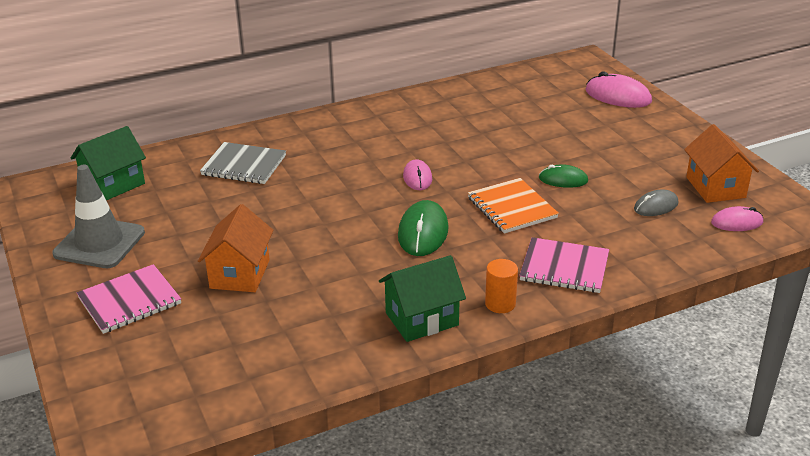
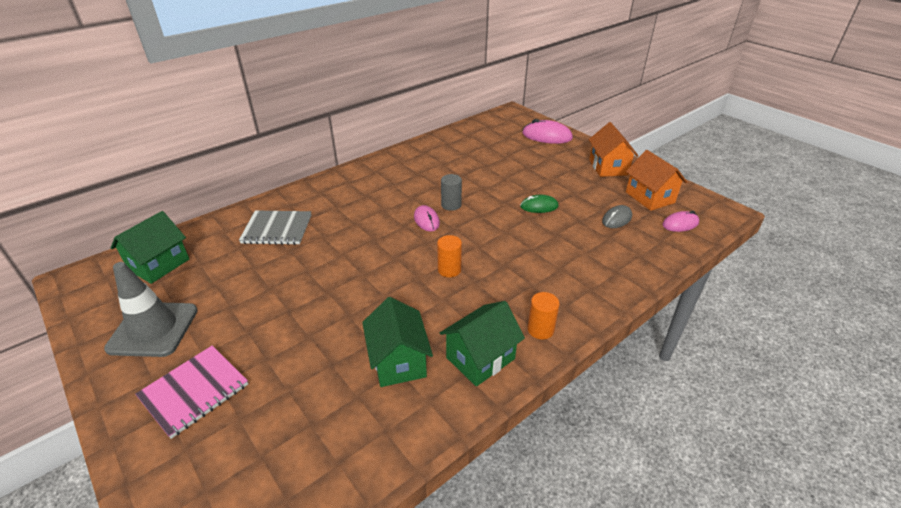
camera: 15 degrees left, 5 degrees up
orange house [198,204,274,292] -> orange house moved to [589,122,638,177]
green mouse [398,200,449,256] -> orange cylinder [437,235,462,277]
orange notebook [468,178,559,234] -> none
pink notebook [519,237,609,293] -> none
none -> green house [362,297,433,387]
none -> grey cylinder [441,174,462,211]

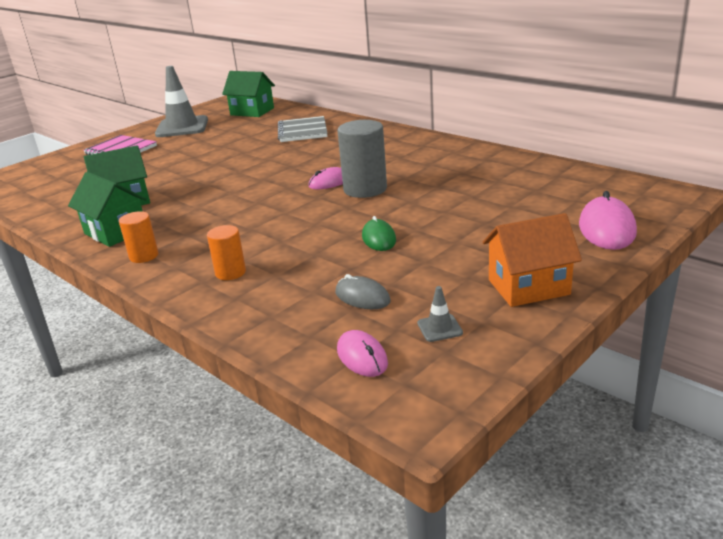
camera: 85 degrees right, 10 degrees down
orange cylinder [437,235,462,277] -> orange cylinder moved to [207,225,246,280]
grey cylinder [441,174,462,211] -> grey cylinder [337,120,387,198], size x1.73
orange house [626,150,687,211] -> grey traffic cone [417,286,463,342]

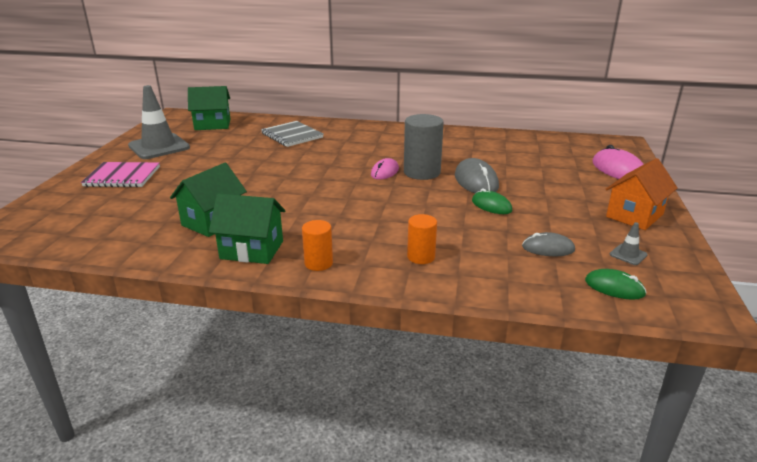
camera: 35 degrees left, 0 degrees up
pink mouse [337,330,388,377] -> green mouse [585,269,647,300]
none -> grey mouse [455,158,499,193]

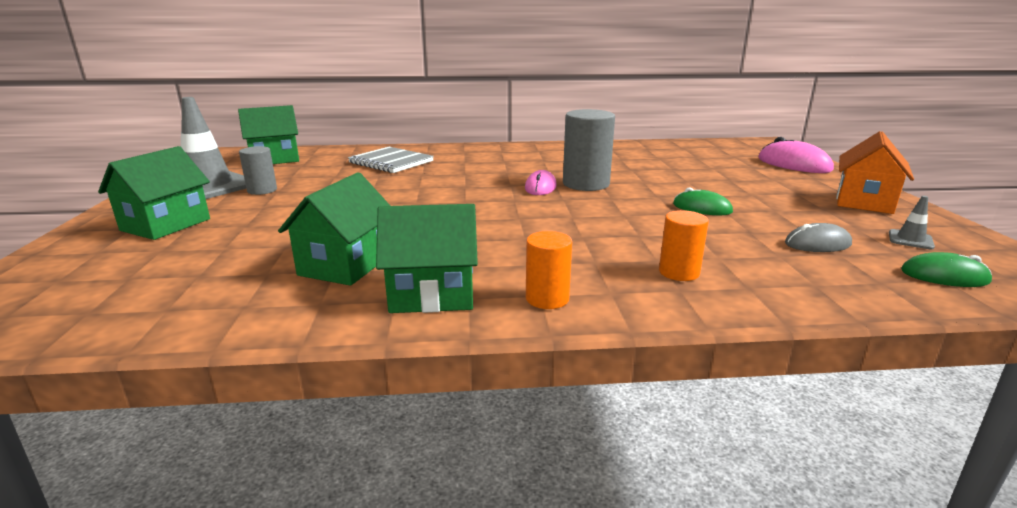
camera: 15 degrees left, 5 degrees down
pink notebook [81,162,160,188] -> green house [98,146,210,240]
grey mouse [455,158,499,193] -> none
none -> grey cylinder [239,146,277,195]

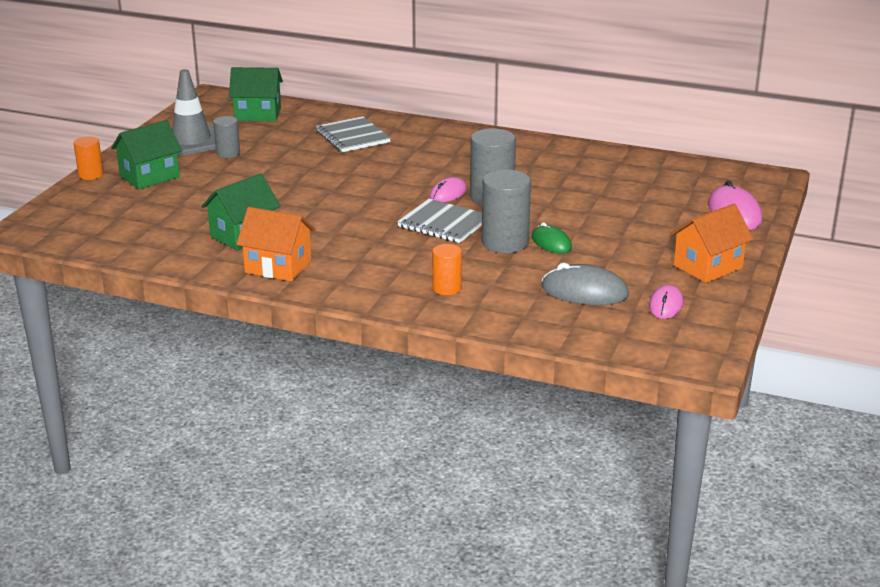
camera: 25 degrees right, 5 degrees up
green house [376,204,478,313] -> orange house [236,207,315,282]
orange cylinder [526,231,572,309] -> orange cylinder moved to [74,136,103,180]
grey mouse [785,223,852,252] -> grey mouse [541,263,629,305], size x1.59
grey traffic cone [889,196,935,249] -> pink mouse [649,285,683,319]
green mouse [901,252,992,287] -> none
none -> grey notebook [397,199,482,243]
none -> grey cylinder [482,169,531,253]

